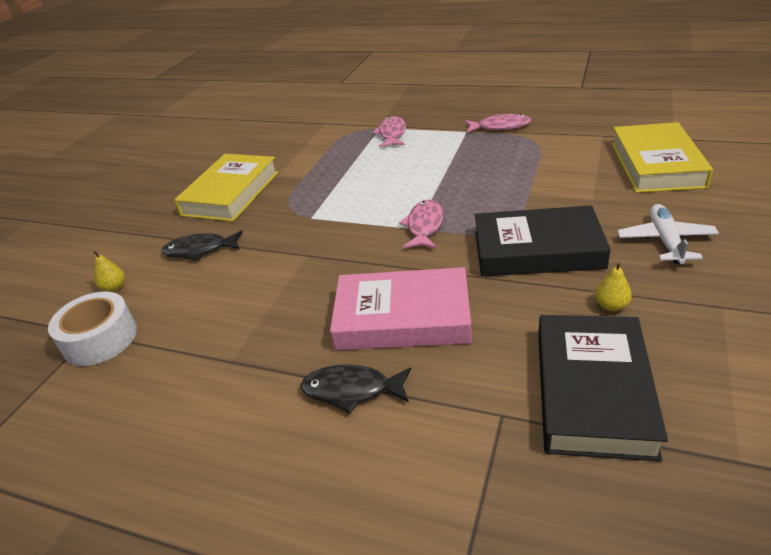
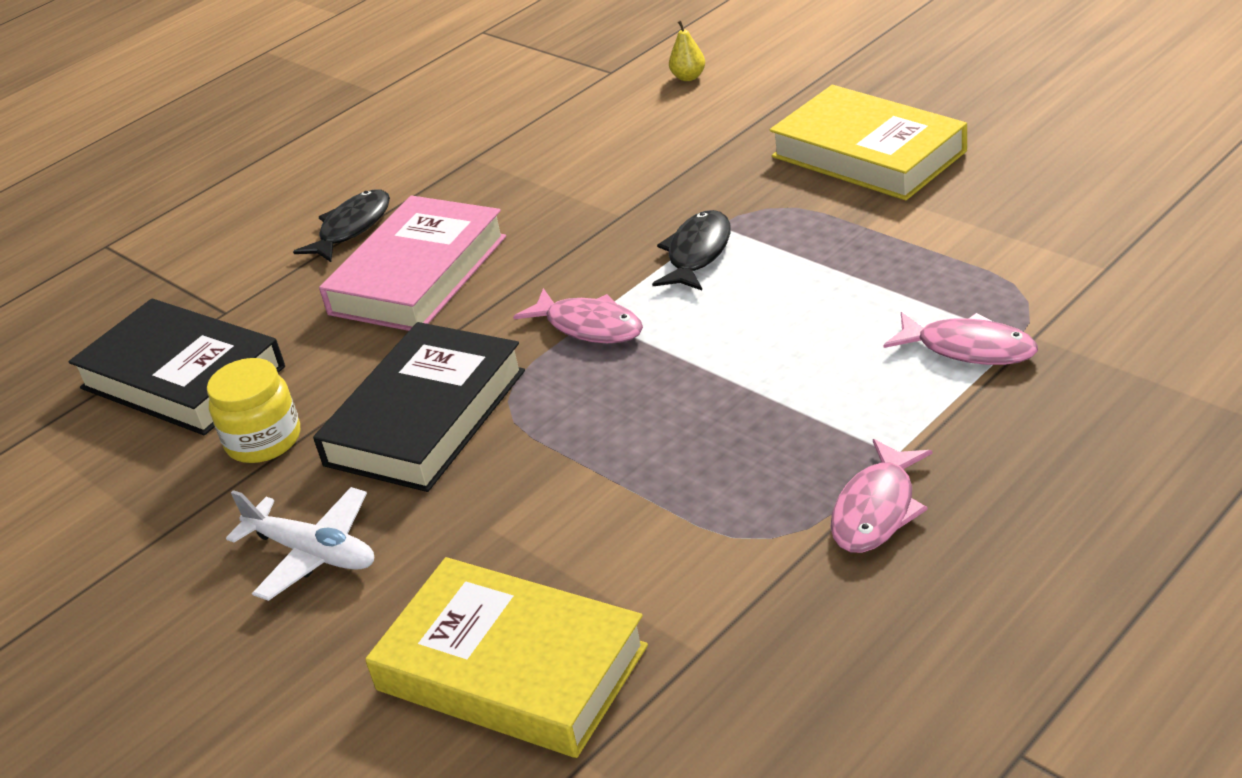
camera: 115 degrees right, 0 degrees up
white tape [48,292,137,366] -> none
black fish [161,230,243,261] -> black fish moved to [652,210,731,290]
yellow pear [595,262,632,311] -> yellow jar [207,358,300,463]

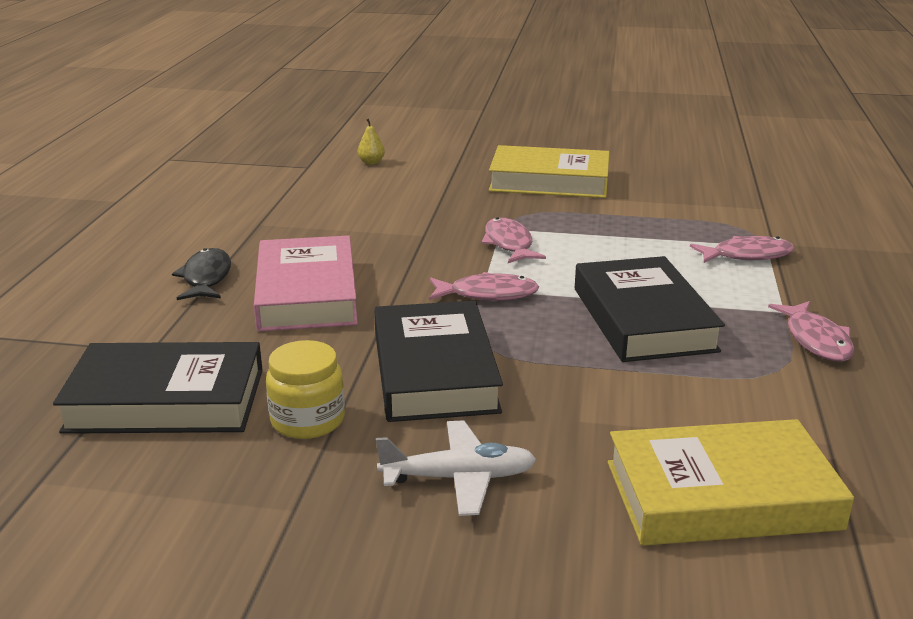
camera: 40 degrees left, 10 degrees down
black fish [652,210,731,290] -> pink fish [481,217,546,263]
none -> black book [575,256,725,362]

